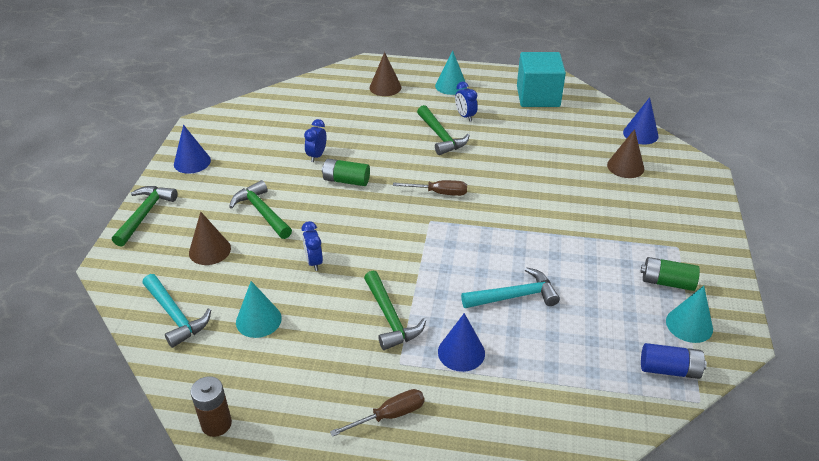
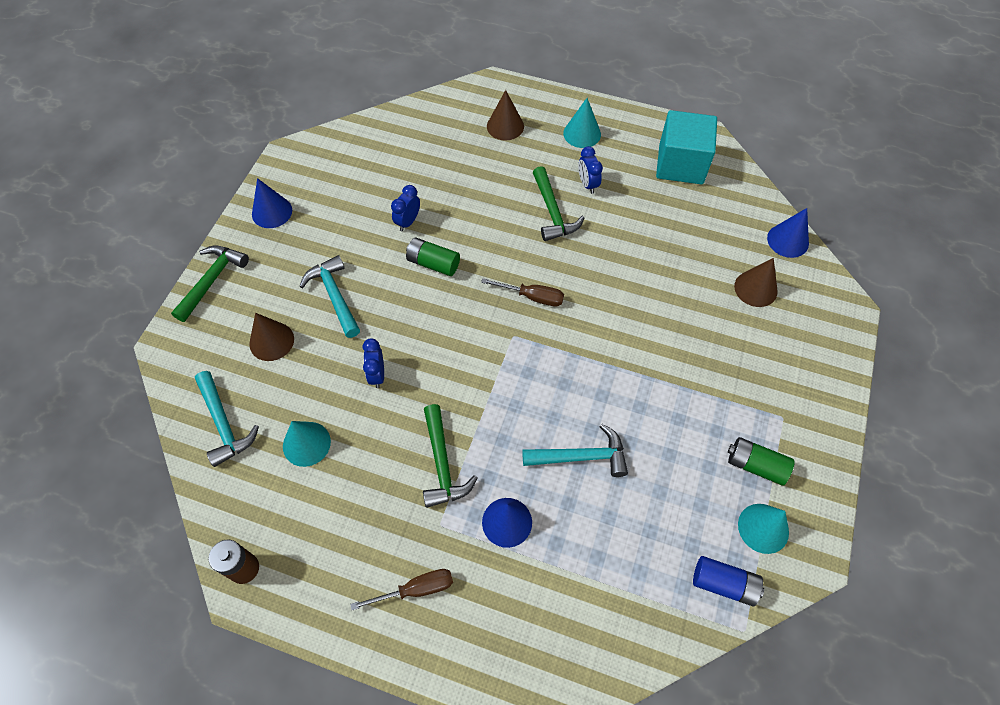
camera: 10 degrees right, 20 degrees up
green hammer [229,180,292,239] -> turquoise hammer [299,255,360,338]

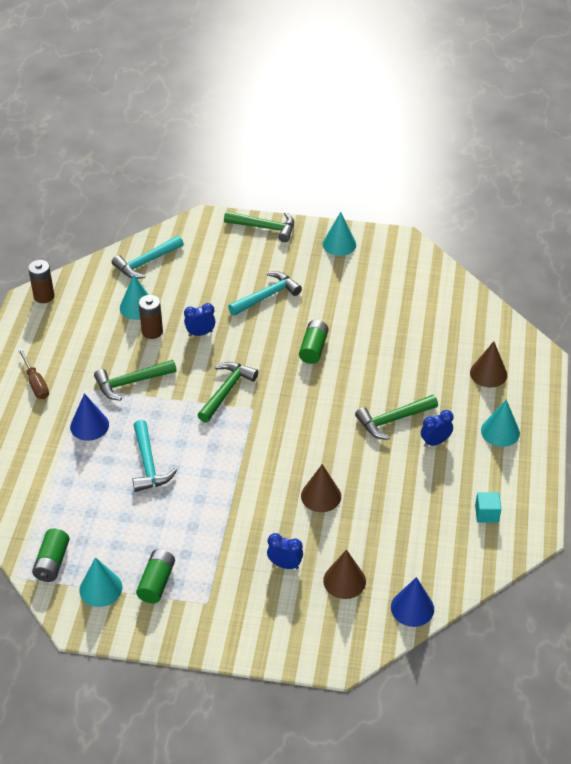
camera: 80 degrees right, 15 degrees down
brown cone [249,313,294,361] -> brown cone moved to [301,464,341,512]
blue cone [252,178,292,228] -> turquoise cone [323,212,356,256]
blue clock [391,185,420,231] -> blue clock moved to [267,533,303,569]
brown screwdriver [481,278,564,306] -> none
turquoise cube [656,110,717,184] -> turquoise cube [475,492,501,523], size x0.44
blue battery [693,556,764,607] -> green battery [32,528,69,582]
none -> brown battery [139,295,163,339]
none -> green hammer [198,362,258,423]

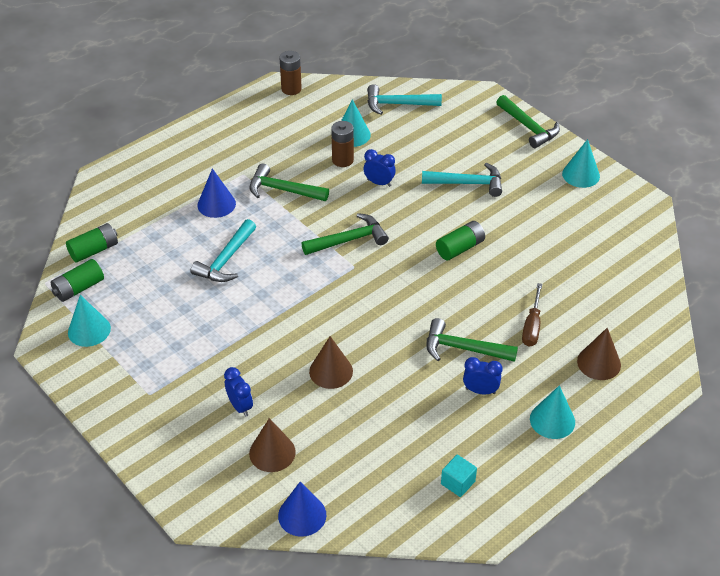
camera: 40 degrees right, 0 degrees up
brown screwdriver [18,348,49,399] -> brown screwdriver moved to [522,283,542,347]
green battery [136,549,175,603] -> green battery moved to [66,223,118,263]

